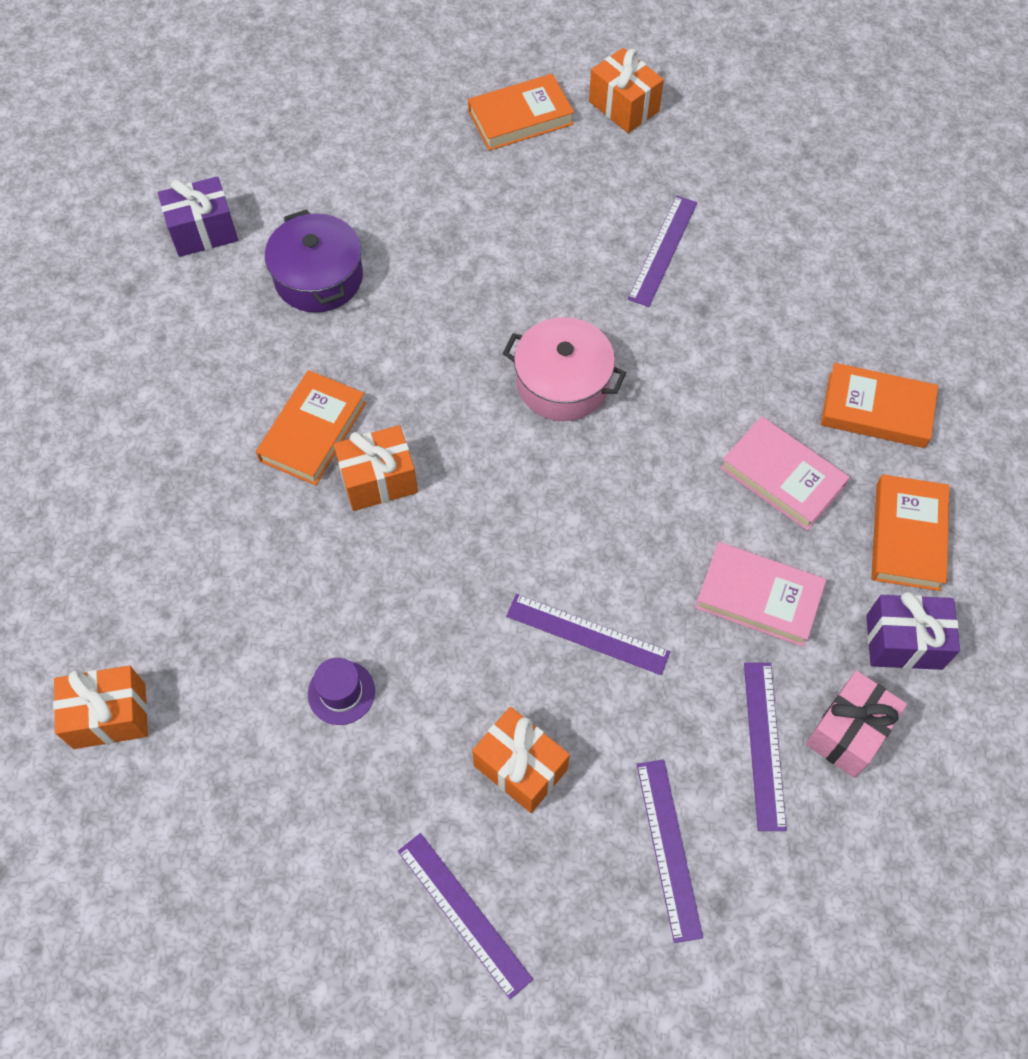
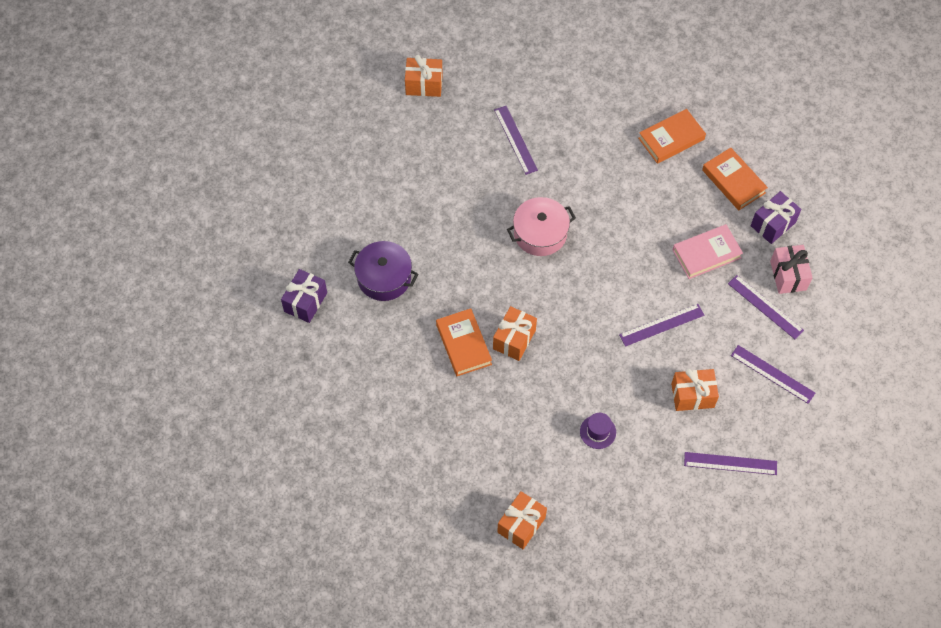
camera: 45 degrees left, 0 degrees up
orange book [468,74,574,151] -> none
pink book [720,416,850,531] -> none

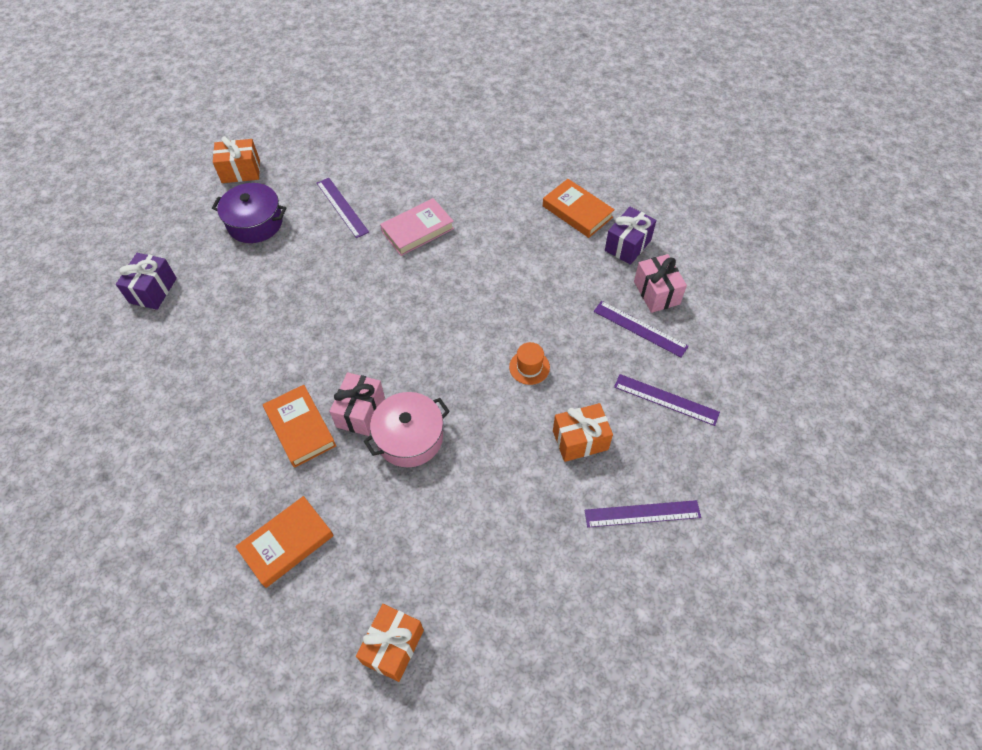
camera: 10 degrees left, 5 degrees down
purple gift [281,269,327,323] -> purple gift moved to [116,253,177,310]
purple pot [348,241,418,301] -> purple pot moved to [212,183,287,243]
orange gift [493,306,537,361] -> pink gift [330,372,385,436]
pink pot [507,197,576,256] -> pink pot moved to [364,392,450,467]
purple hat [580,413,616,449] -> none
purple ruler [619,304,704,347] -> orange hat [509,342,550,385]
orange book [638,109,706,164] -> orange book moved to [235,496,334,588]
pink book [673,224,743,279] -> pink book moved to [380,198,454,256]

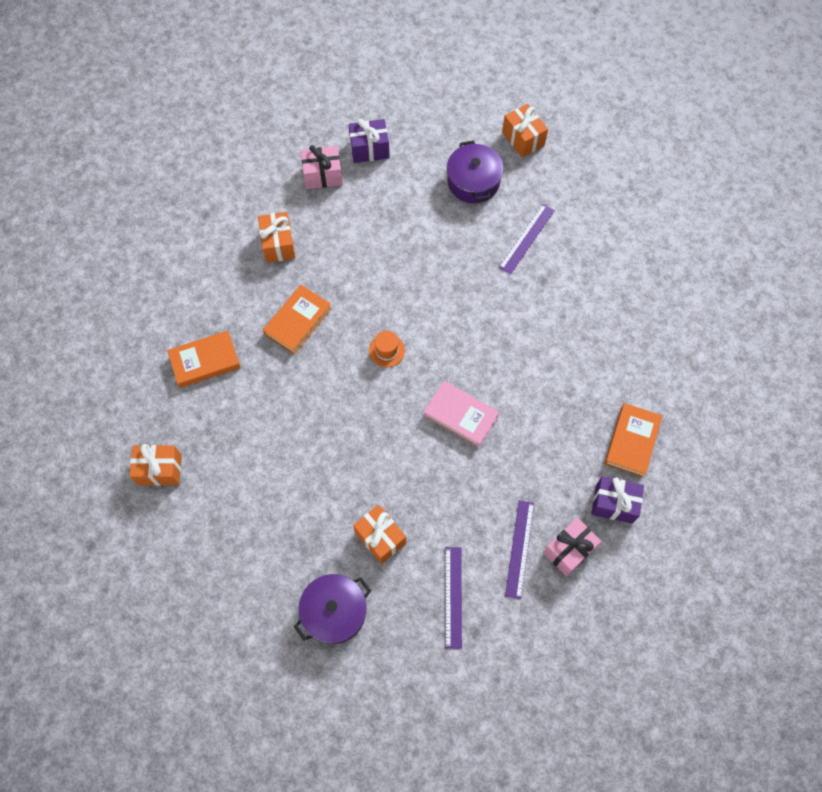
camera: 65 degrees right, 10 degrees up
orange book [235,496,334,588] -> orange book turned 45 degrees counterclockwise [167,330,241,388]
pink gift [330,372,385,436] -> pink gift moved to [301,145,343,189]
pink pot [364,392,450,467] -> none
pink book [380,198,454,256] -> pink book moved to [423,381,499,448]
orange hat [509,342,550,385] -> orange hat moved to [369,331,405,367]
purple ruler [585,500,701,528] -> purple pot [294,574,371,644]
none -> orange gift [258,212,295,263]

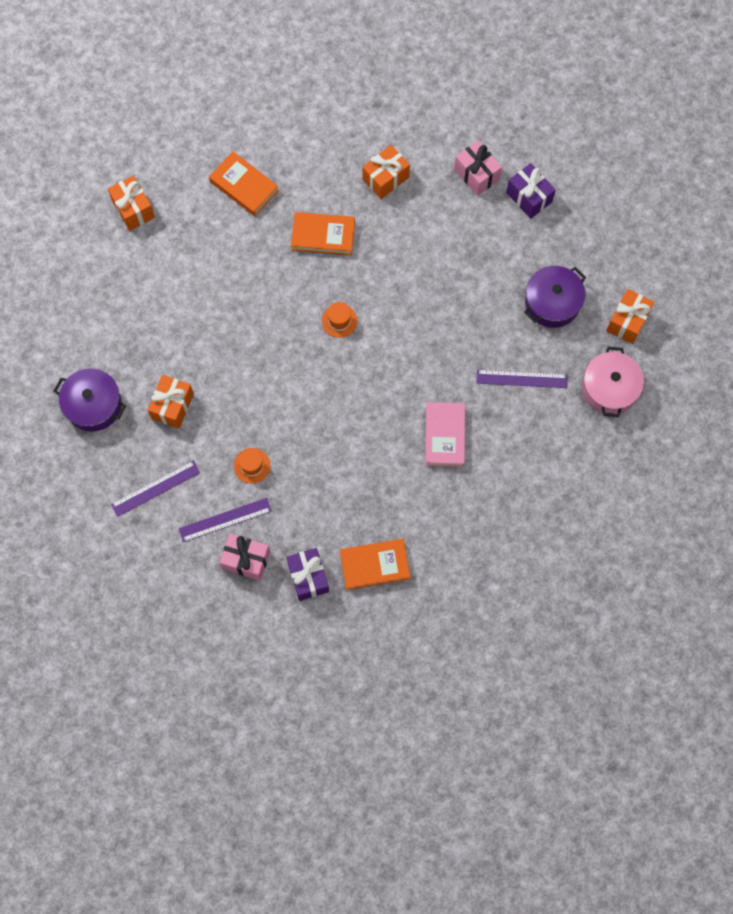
camera: 60 degrees right, 5 degrees up
pink book [423,381,499,448] -> pink book moved to [425,402,466,467]
none -> orange hat [234,448,270,483]
none -> pink pot [582,347,644,417]

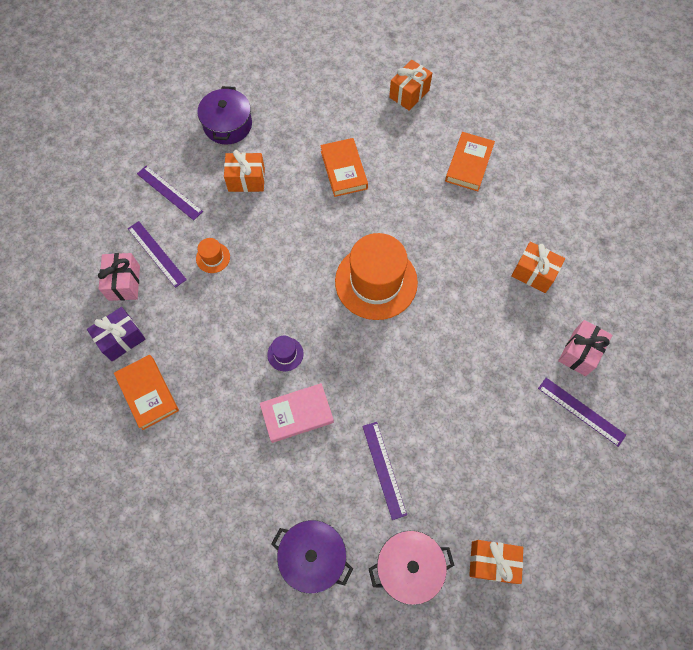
camera: 70 degrees right, 5 degrees down
orange book [291,212,355,256] -> orange book moved to [320,138,368,197]
orange hat [322,302,357,338] -> orange hat [335,233,418,320], size x2.38
purple gift [506,163,556,219] -> purple ruler [538,378,626,447]
purple pot [524,266,586,328] -> purple pot moved to [271,520,353,594]
none -> purple hat [267,336,304,371]

